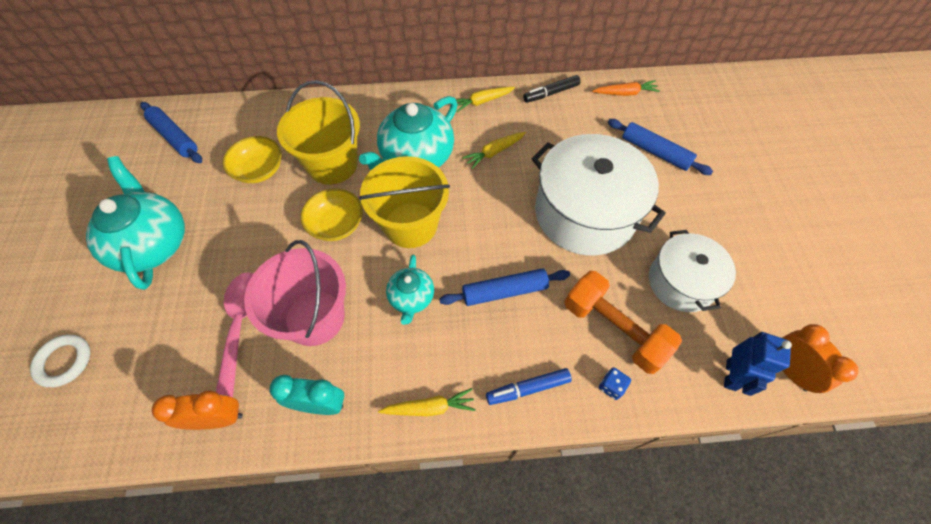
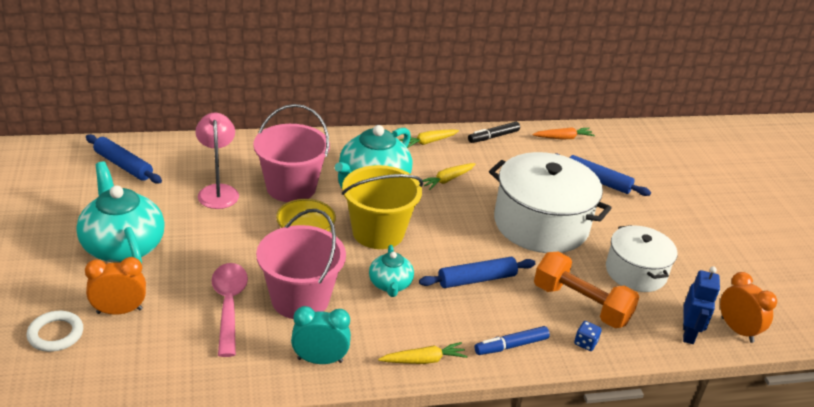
camera: 10 degrees left, 25 degrees down
orange clock [152,390,243,430] -> orange clock moved to [85,257,146,315]
yellow bowl [223,136,282,183] -> pink lamp [195,113,239,209]
yellow bucket [277,80,360,185] -> pink bucket [253,104,330,202]

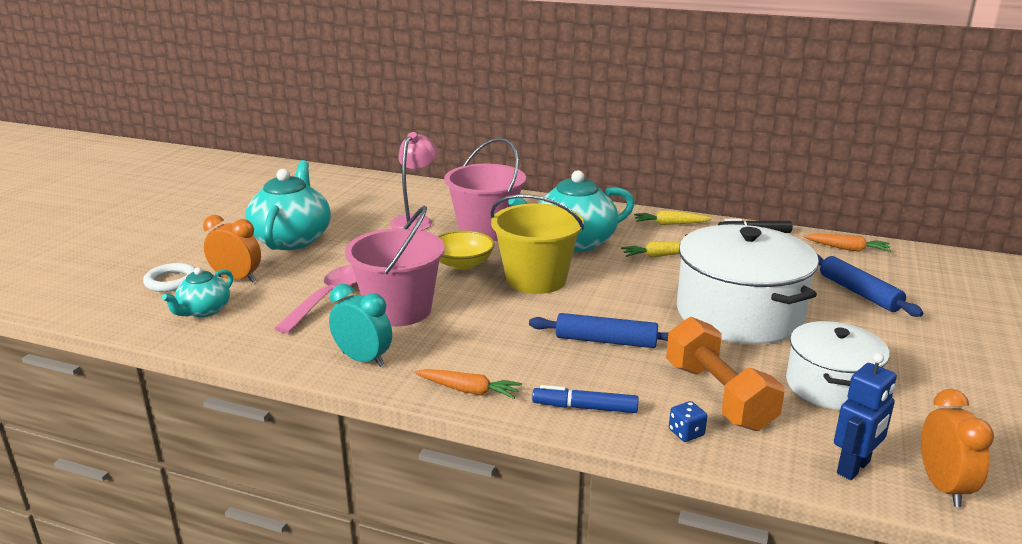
camera: 35 degrees right, 10 degrees down
blue rolling pin [86,134,162,184] -> none
turquoise teapot [369,245,414,297] -> turquoise teapot moved to [162,267,233,317]
yellow carrot [378,342,467,364] -> orange carrot [415,369,522,399]

